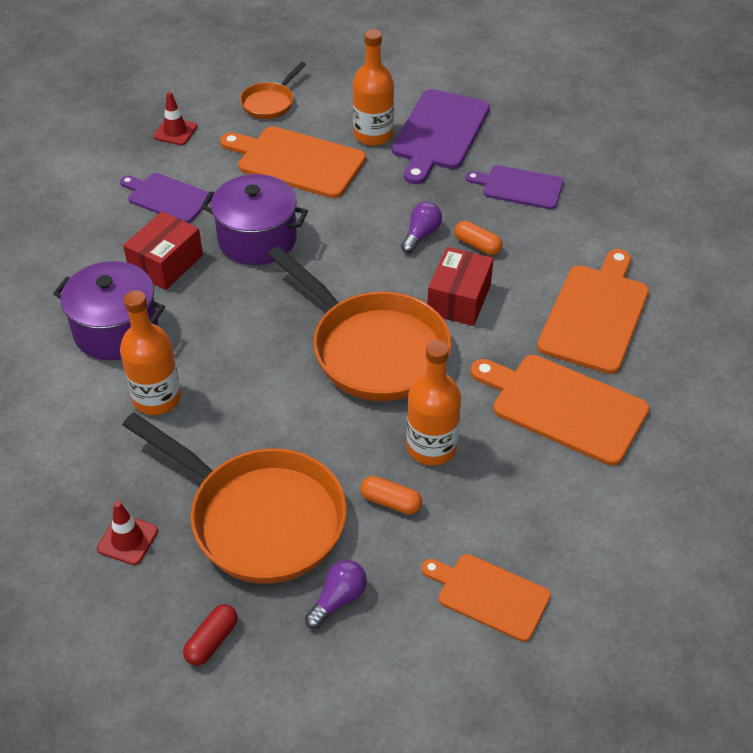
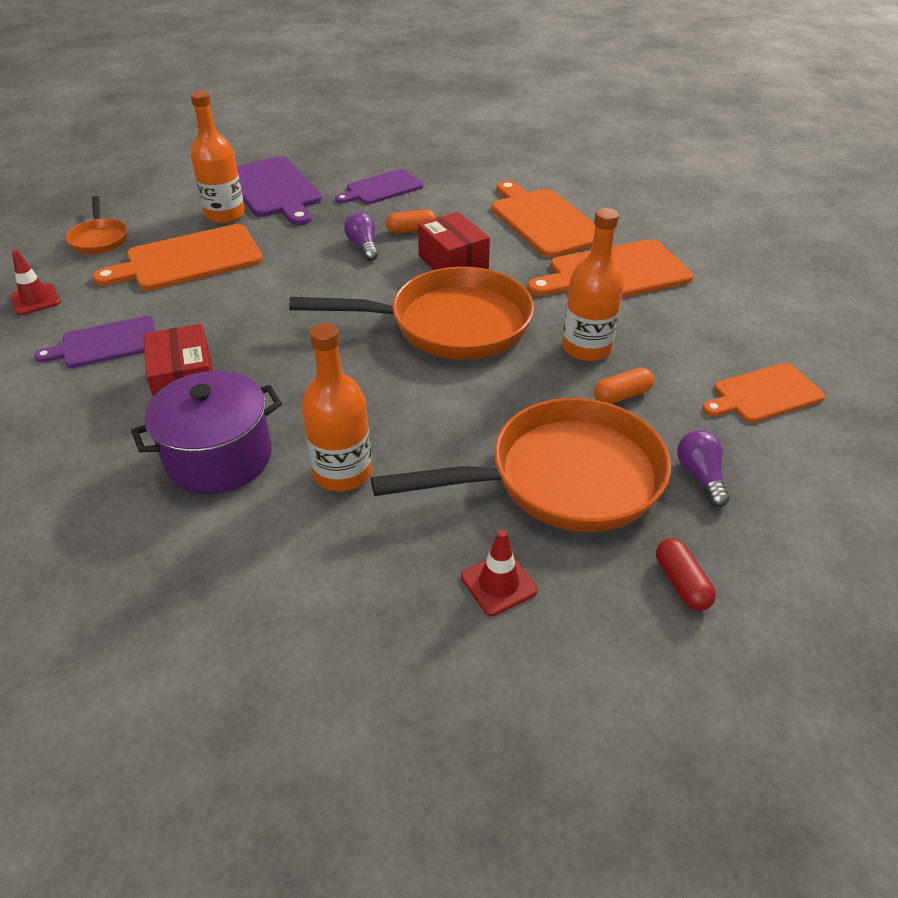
camera: 50 degrees left, 5 degrees down
purple pot [201,174,308,265] -> none

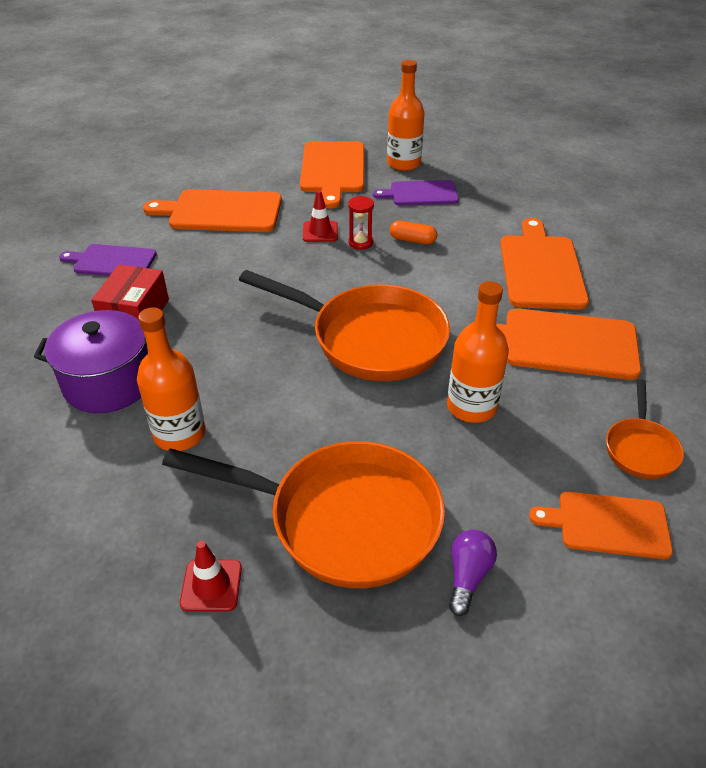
camera: 30 degrees right, 0 degrees up
red traffic cone [10,250,61,315] -> red traffic cone moved to [303,190,338,242]
orange pan [66,196,127,254] -> orange pan moved to [606,379,684,479]
orange bottle [190,91,245,223] -> orange bottle moved to [387,60,424,171]
purple cutting board [237,156,322,226] -> orange cutting board [300,141,364,209]
purple light bulb [344,212,378,261] -> red hourglass [348,196,374,250]
red box [418,212,490,270] -> none
orange capsule [594,367,654,404] -> none
red capsule [656,538,716,611] -> none

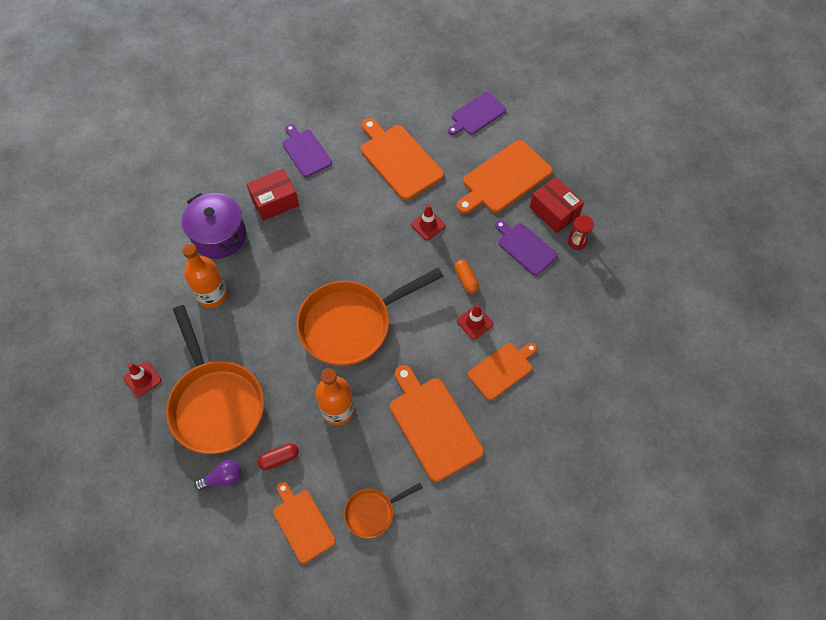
camera: 50 degrees right, 20 degrees up
orange pan [239,270,450,381] -> orange pan turned 75 degrees clockwise [297,268,444,366]
red hourglass [348,196,374,250] -> red hourglass moved to [568,215,594,250]
orange bottle [387,60,424,171] -> red box [530,177,584,233]
orange cutting board [500,218,589,310] -> orange cutting board [468,343,537,400], size x0.64
none -> red capsule [257,443,299,470]
none -> purple cutting board [448,92,506,135]
none -> red traffic cone [457,305,493,339]

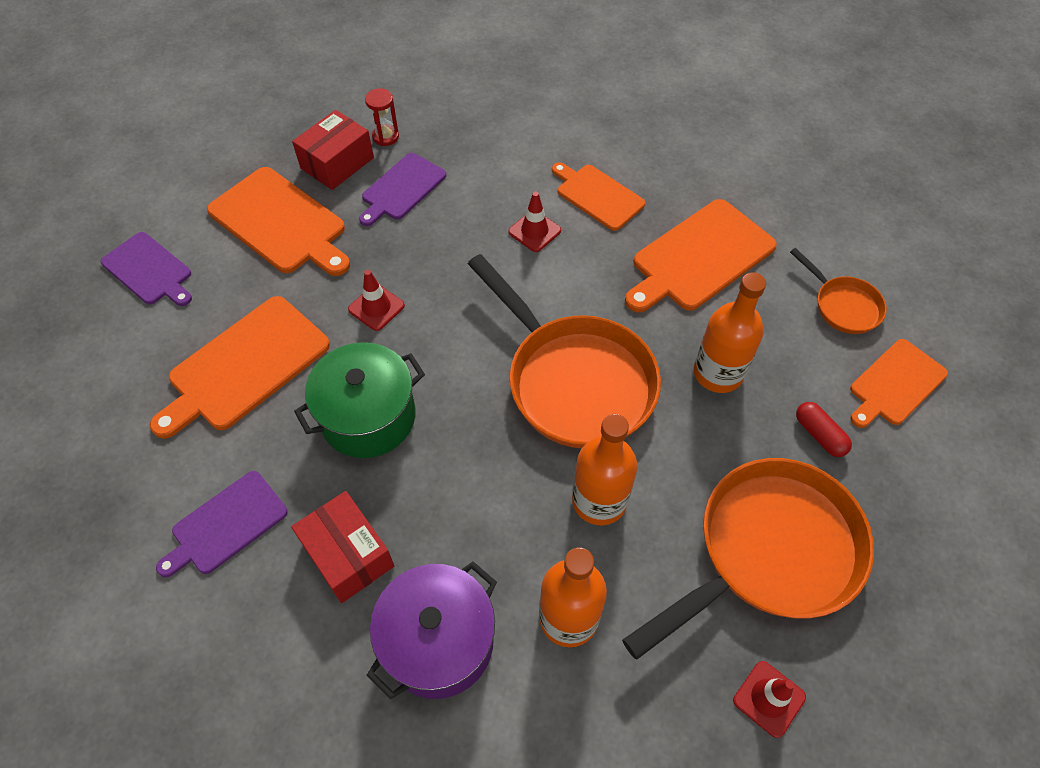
camera: 100 degrees left, 5 degrees down
purple light bulb [194,460,241,491] -> none
orange capsule [455,260,479,293] -> none
none -> green pot [294,342,425,458]
none -> orange bottle [572,414,637,525]

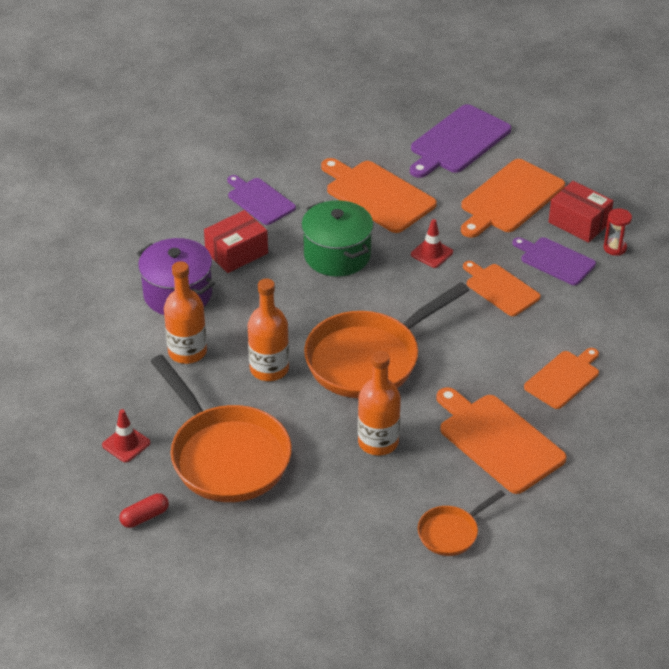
camera: 90 degrees right, 15 degrees down
purple cutting board [101,232,192,306] -> purple cutting board [410,104,511,178], size x1.57
red traffic cone [508,192,561,252] -> none
red capsule [796,402,852,457] -> red capsule moved to [119,493,169,528]
orange cutting board [850,339,948,428] -> orange cutting board moved to [463,261,541,316]

